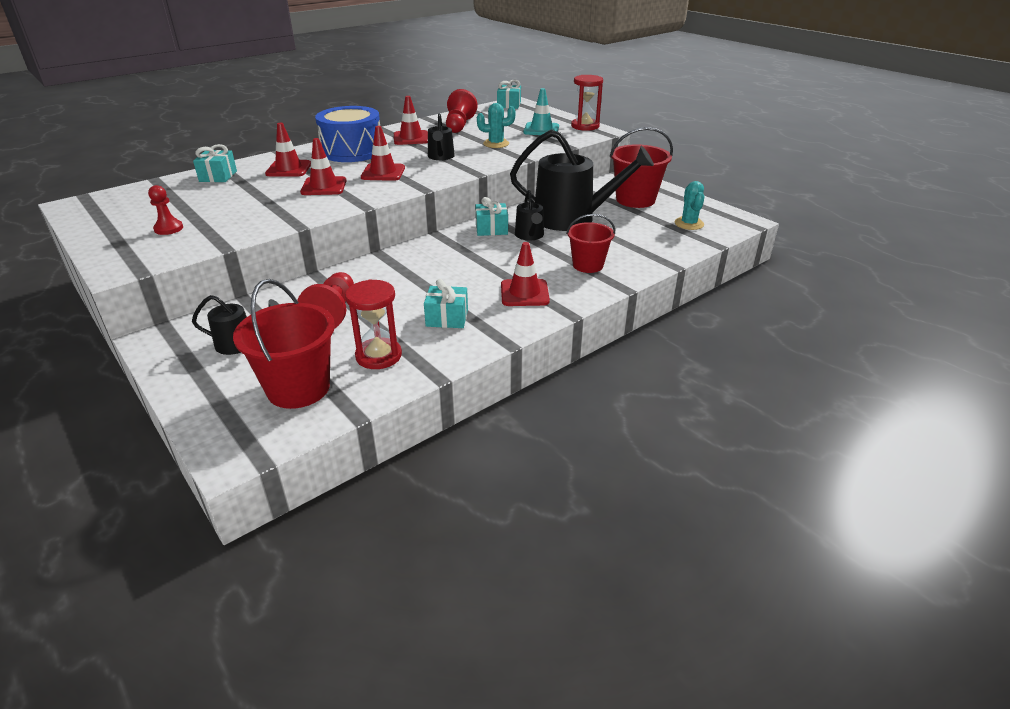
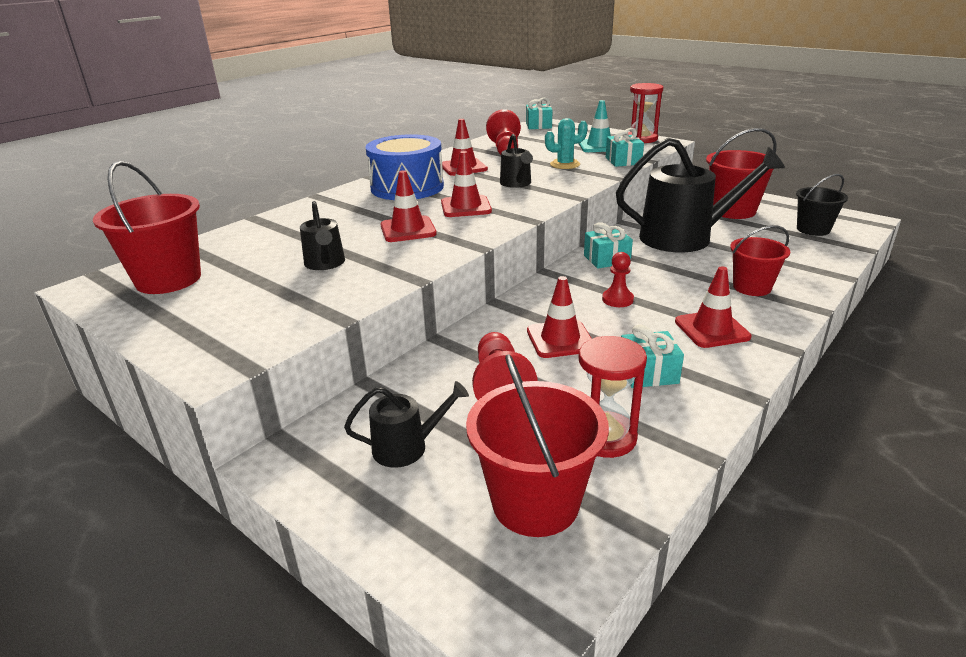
camera: 10 degrees left, 5 degrees down
red pawn [148,185,183,235] -> red pawn moved to [602,252,634,307]
turquoise gift [193,144,237,182] -> turquoise gift moved to [606,128,644,167]
red traffic cone [265,123,311,176] -> red traffic cone moved to [527,276,592,358]
black watering can [515,190,544,240] -> black watering can moved to [300,201,345,270]
turquoise cactus [674,181,705,230] -> black bucket [796,174,848,236]
none -> red bucket [93,161,201,294]

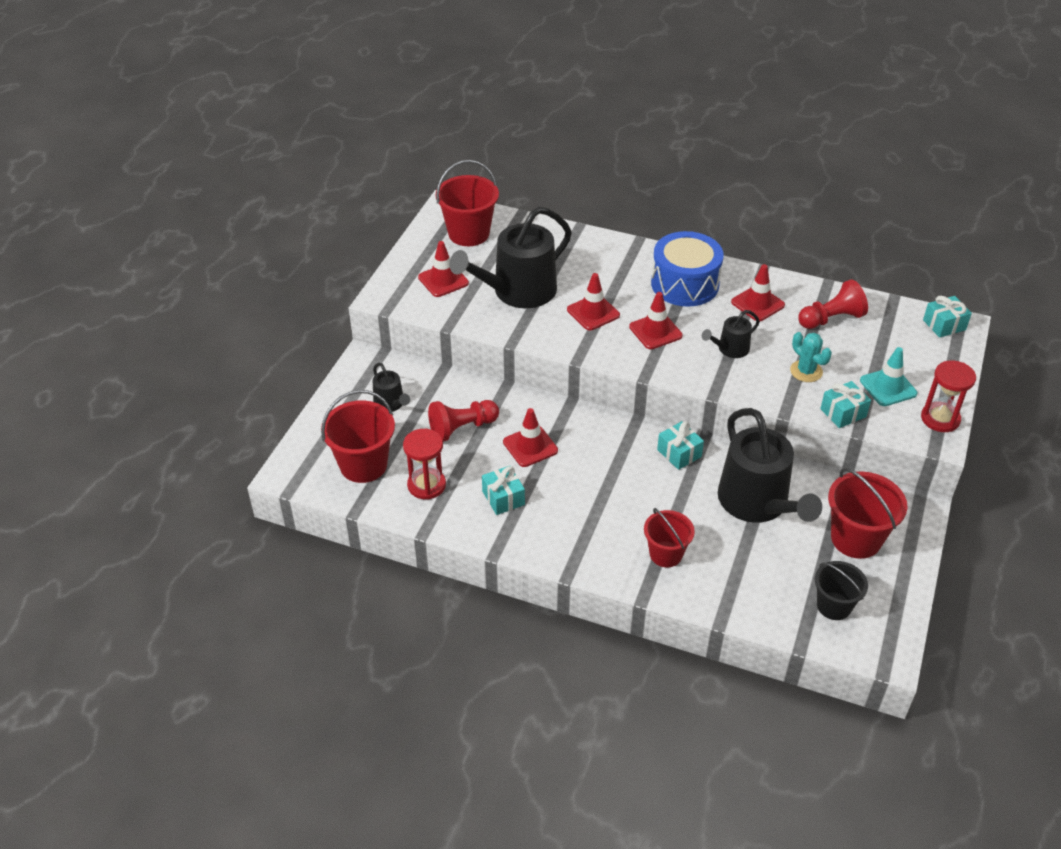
camera: 70 degrees right, 15 degrees up
black watering can [300,201,345,270] -> black watering can [449,207,572,308], size x2.11
red pawn [602,252,634,307] -> none
red traffic cone [675,266,752,348] -> red traffic cone moved to [418,241,469,297]

